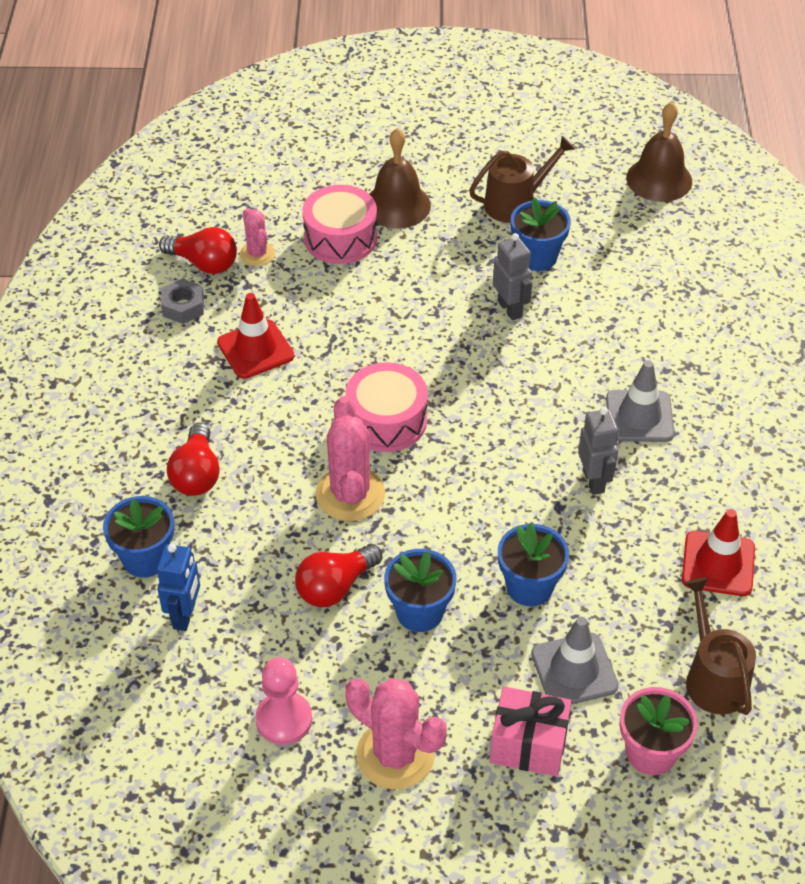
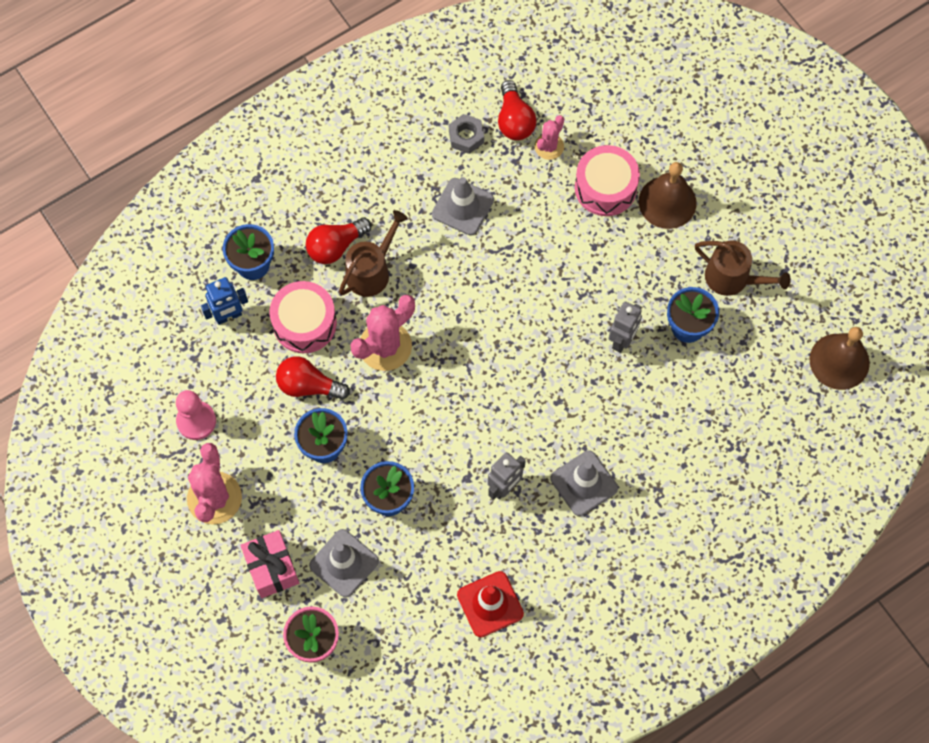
camera: 55 degrees right, 20 degrees up
red traffic cone [217,293,294,379] -> grey traffic cone [432,177,494,236]
pink drum [345,362,428,452] -> pink drum moved to [269,281,337,353]
brown watering can [684,578,756,715] -> brown watering can moved to [339,210,408,297]

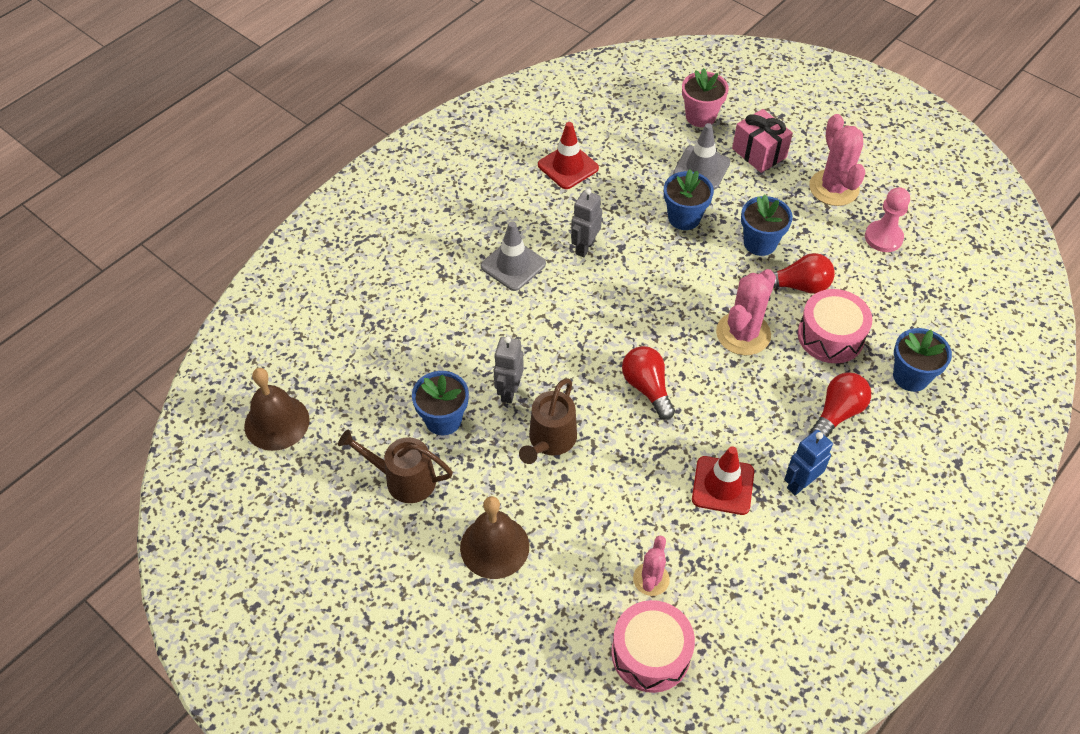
camera: 165 degrees right, 15 degrees down
blue robot [201,277,248,325] -> blue robot moved to [784,430,833,495]
brown watering can [339,210,408,297] -> brown watering can moved to [519,379,577,464]
grey traffic cone [432,177,494,236] -> red traffic cone [692,446,754,515]
grey nut [449,114,484,154] -> none
red light bulb [498,80,537,140] -> red light bulb moved to [622,346,675,420]
pink drum [575,145,640,216] -> pink drum moved to [612,600,695,693]

